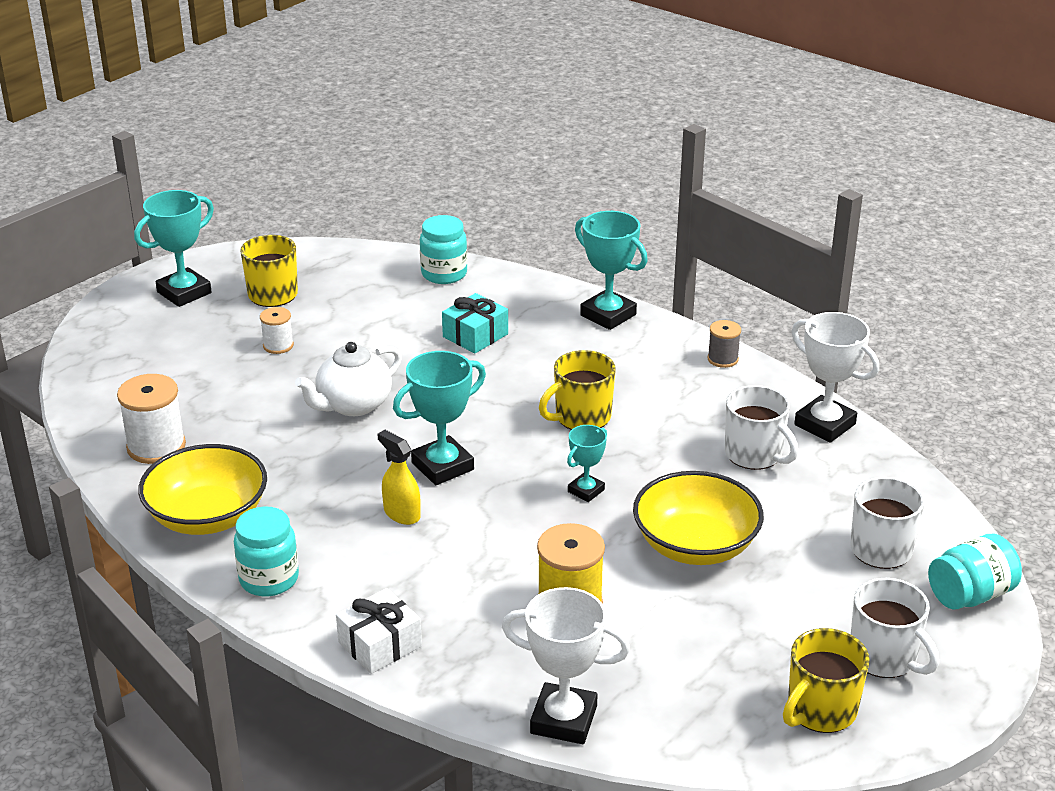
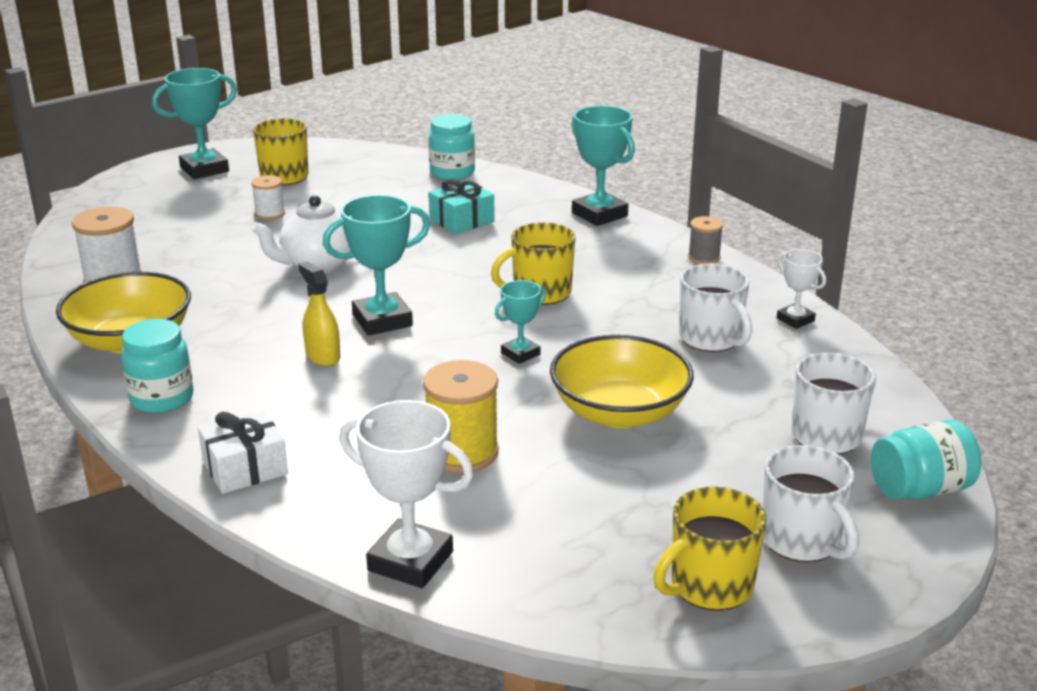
camera: 10 degrees right, 5 degrees down
white trophy [791,312,879,443] -> white trophy [777,249,826,329], size x0.57

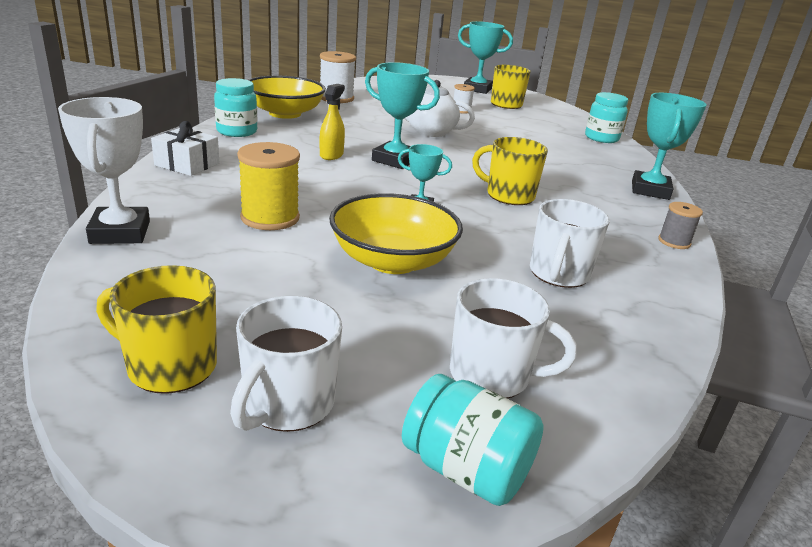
camera: 50 degrees right, 0 degrees up
turquoise gift [429,179,495,234] -> none
white trophy [777,249,826,329] -> none

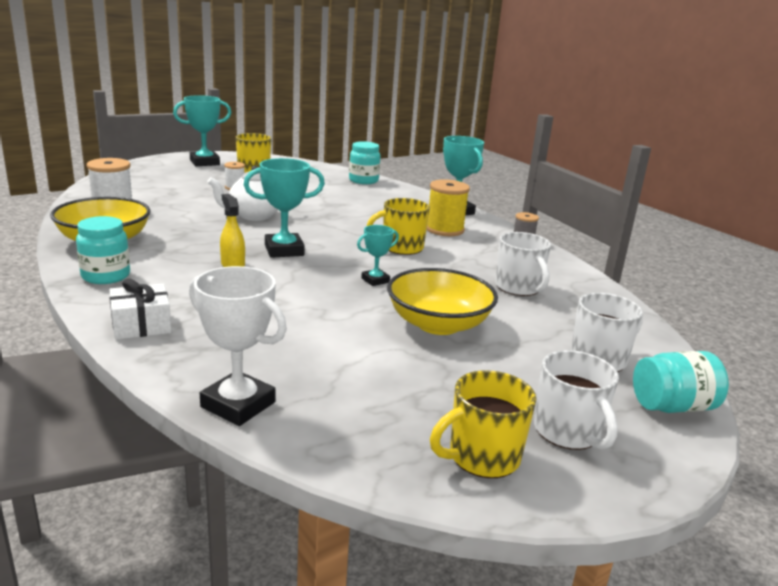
camera: 45 degrees left, 5 degrees down
yellow spool [237,142,300,230] -> yellow spool moved to [427,179,470,236]

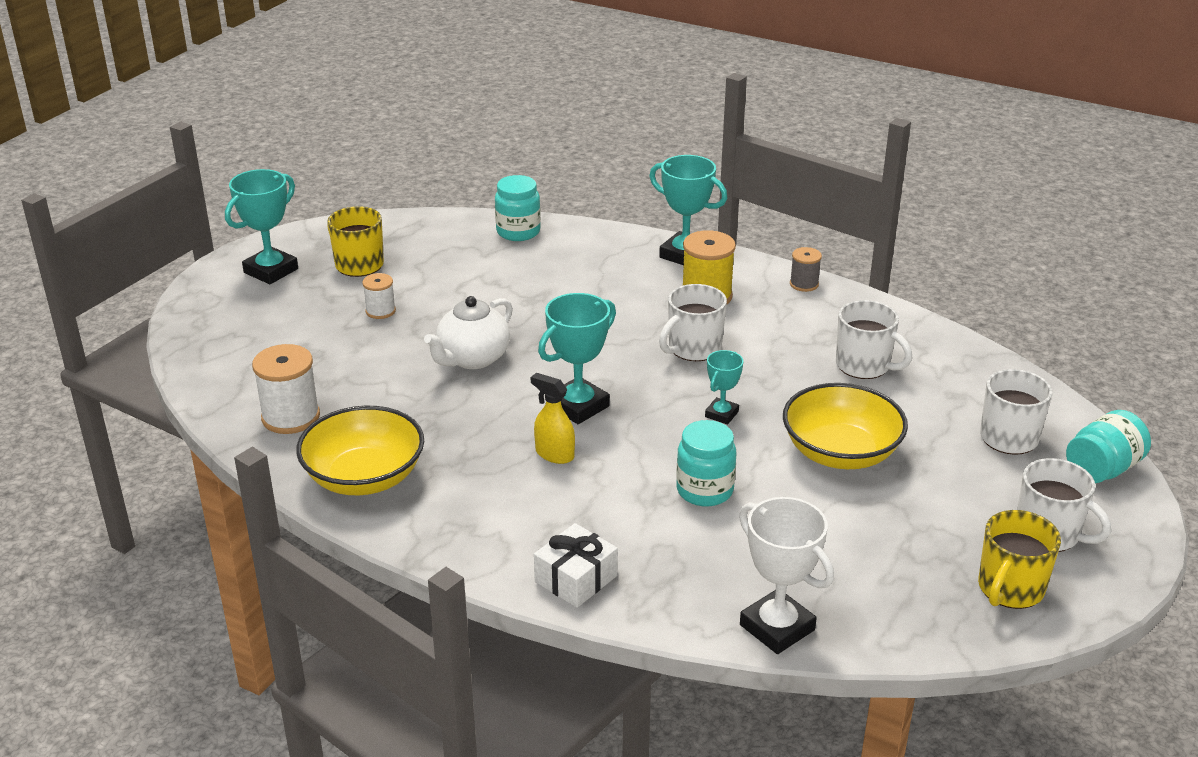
camera: 25 degrees left, 10 degrees up
turquoise jar [76,216,130,284] -> turquoise jar moved to [676,420,736,507]
white trophy [189,266,287,426] -> white trophy turned 45 degrees clockwise [739,497,834,654]
yellow mug [367,198,430,255] -> white mug [659,284,727,361]

